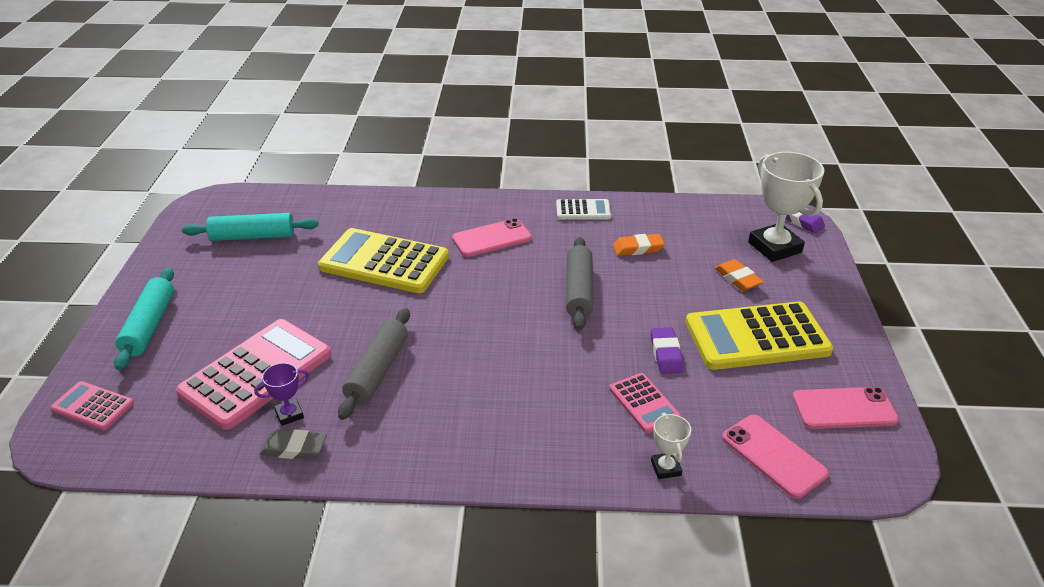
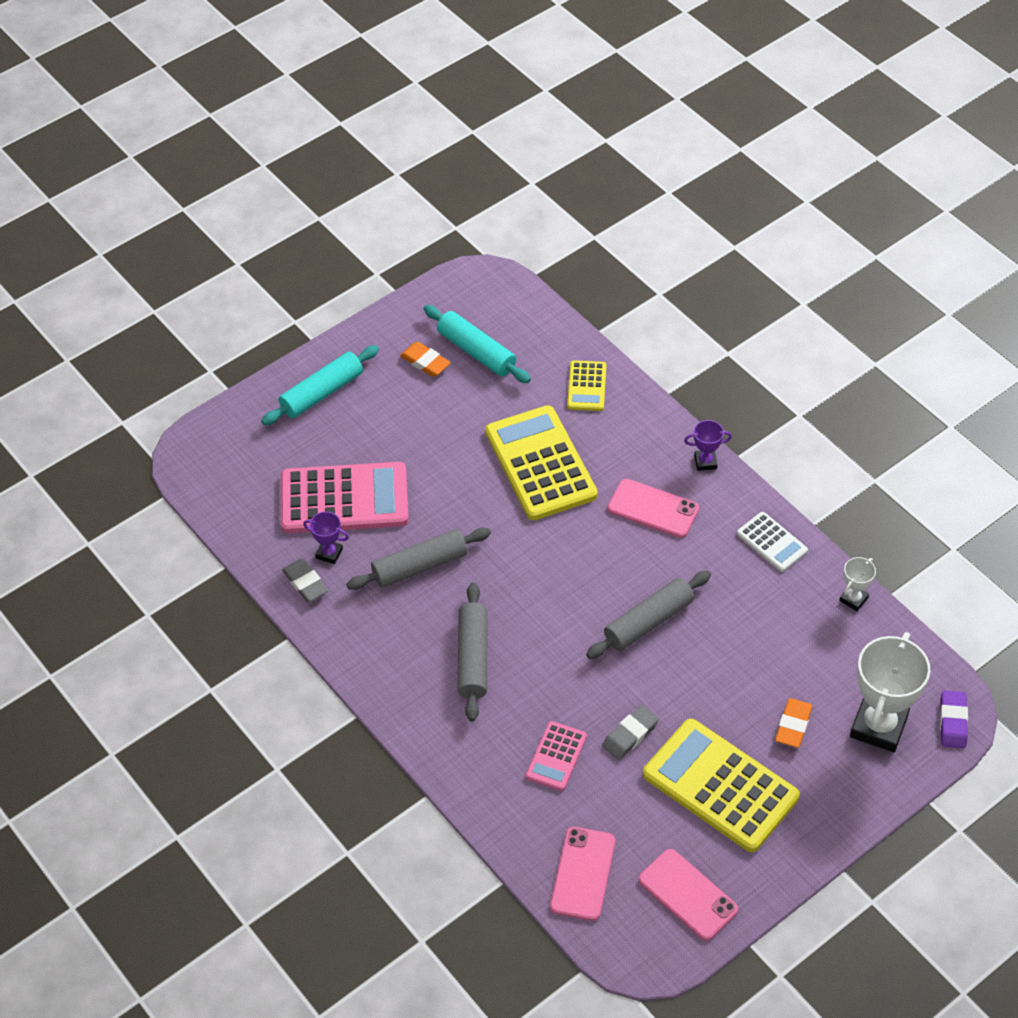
camera: 50 degrees right, 15 degrees up
pink calculator [50,381,134,430] -> none
orange eraser [613,234,665,256] -> orange eraser moved to [400,342,451,377]
purple eraser [651,327,684,374] -> grey eraser [602,705,659,760]
white trophy [651,413,691,479] -> white trophy moved to [839,557,876,611]
none -> grey rolling pin [458,582,488,721]
none -> yellow calculator [567,360,606,411]
none -> purple trophy [684,420,732,471]

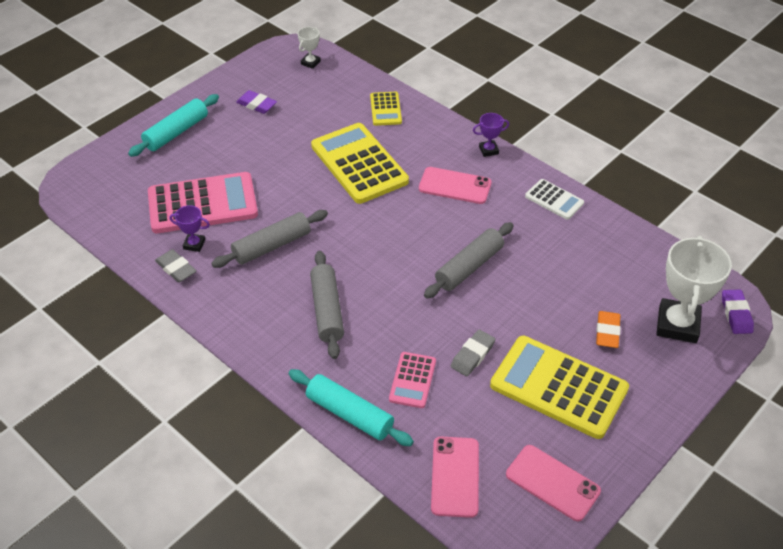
camera: 10 degrees left, 5 degrees down
orange eraser [400,342,451,377] -> purple eraser [236,90,277,114]
turquoise rolling pin [424,305,531,383] -> turquoise rolling pin moved to [289,369,414,446]
white trophy [839,557,876,611] -> white trophy moved to [298,27,321,69]

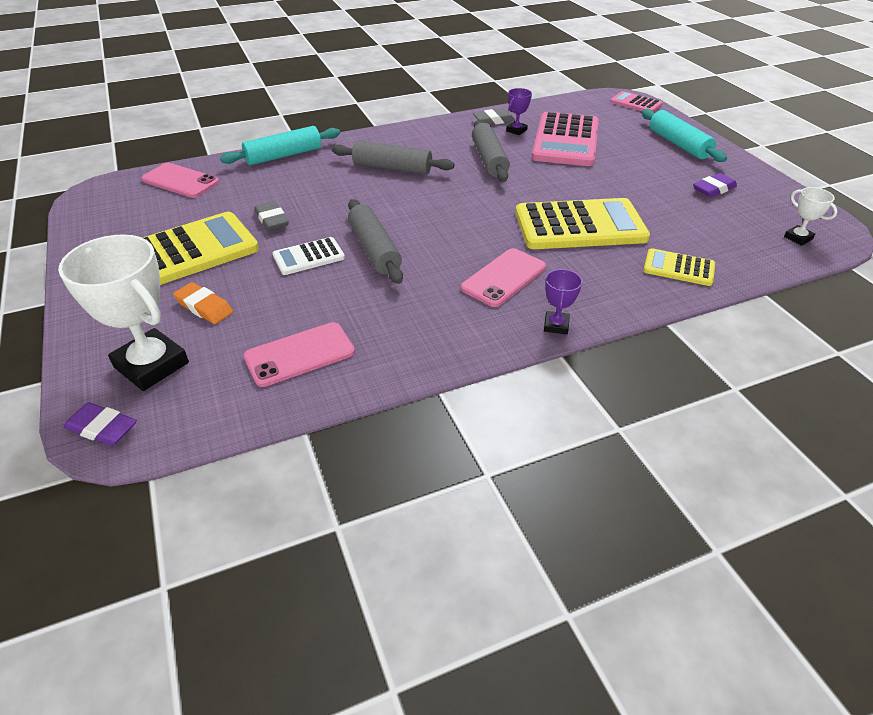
camera: 115 degrees right, 5 degrees down
pink calculator [389,352,436,408] -> pink calculator moved to [610,91,663,112]
pink phone [506,445,601,521] -> pink phone moved to [244,322,355,387]
white calculator [525,179,584,220] -> white calculator moved to [273,237,345,275]

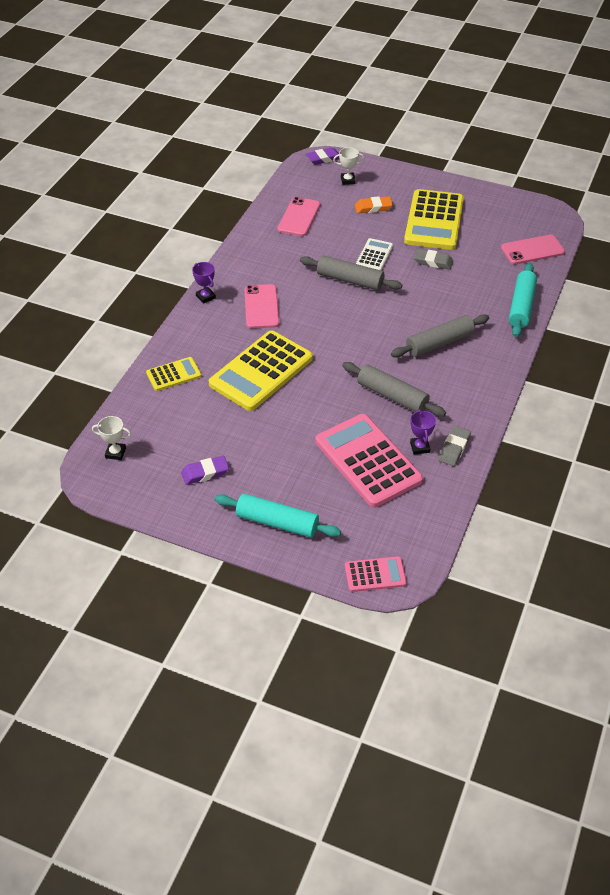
camera: 135 degrees right, 5 degrees up
white trophy [58,234,189,391] -> white trophy [333,147,364,185], size x0.47
purple eraser [693,173,737,198] -> purple eraser turned 60 degrees clockwise [181,456,229,485]

